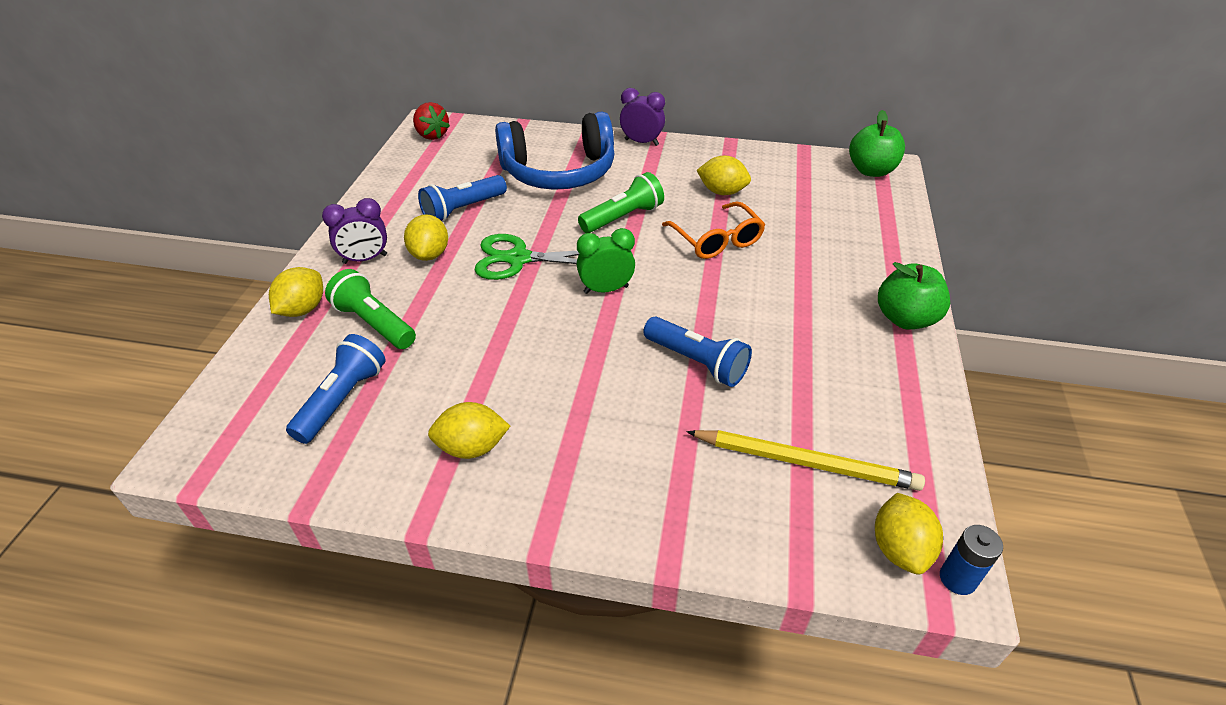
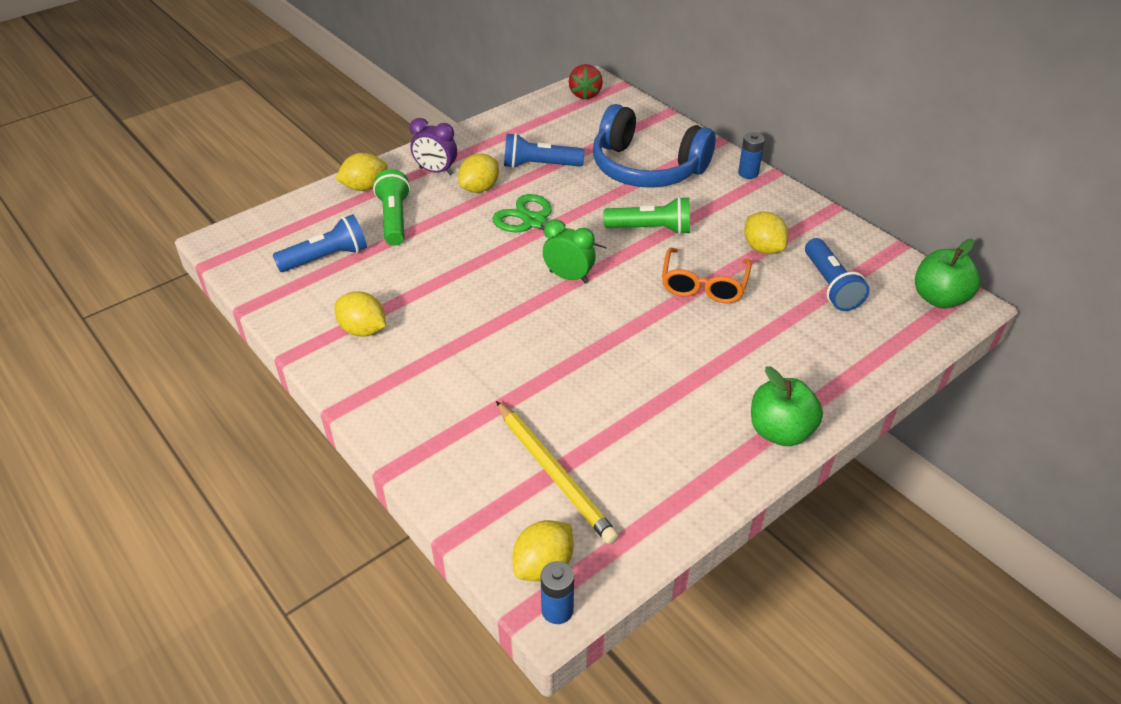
camera: 40 degrees right, 0 degrees up
purple clock [620,88,665,146] -> blue battery [738,132,765,179]
blue flashlight [643,317,752,387] -> blue flashlight moved to [805,238,869,311]

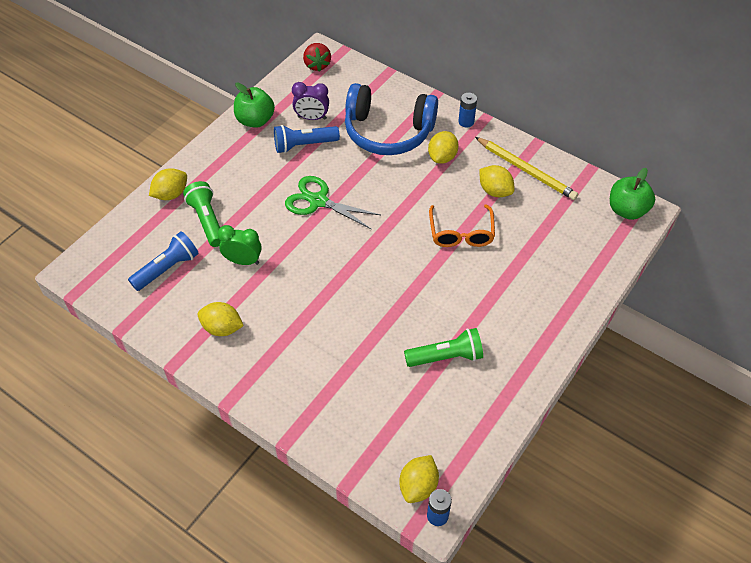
camera: 15 degrees left, 10 degrees up
purple clock [410,118,457,175] -> purple clock moved to [292,82,329,120]
yellow lemon [458,154,499,193] -> yellow lemon moved to [428,131,458,164]
yellow pencil [496,401,619,544] -> yellow pencil moved to [475,137,578,200]
green clock [543,219,596,283] -> green clock moved to [218,225,262,265]
green flashlight [604,196,690,235] -> green flashlight moved to [404,328,483,367]
green apple [751,366,823,446] -> green apple moved to [234,82,275,128]
blue flashlight [805,238,869,311] -> none

